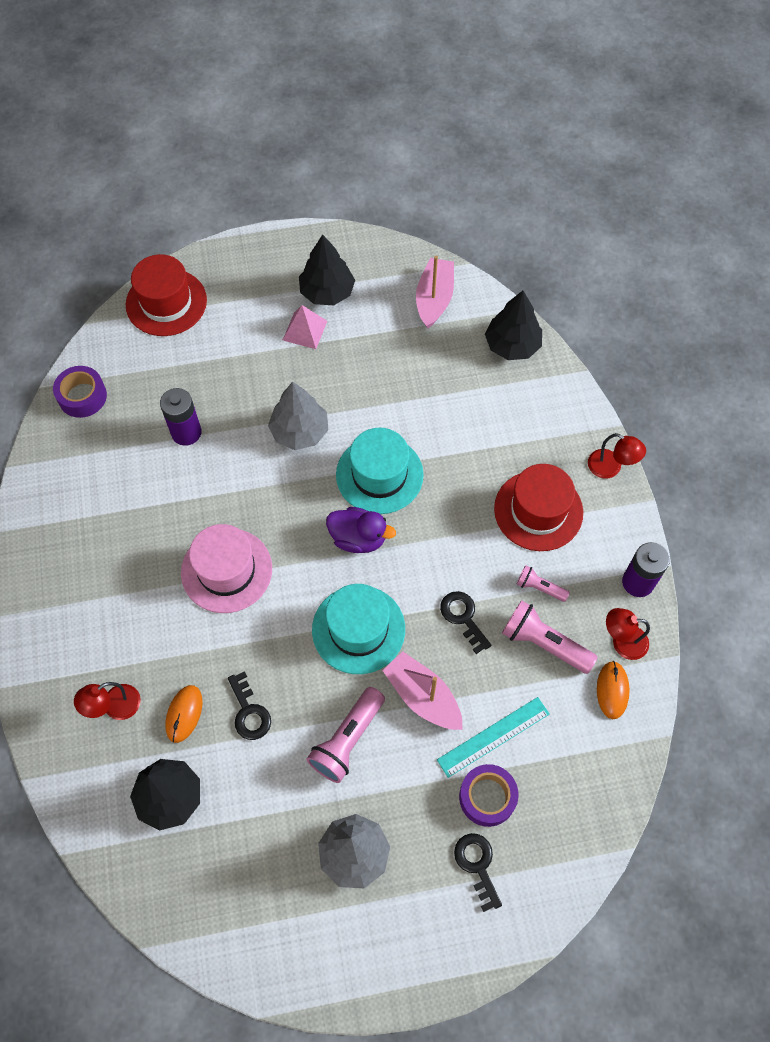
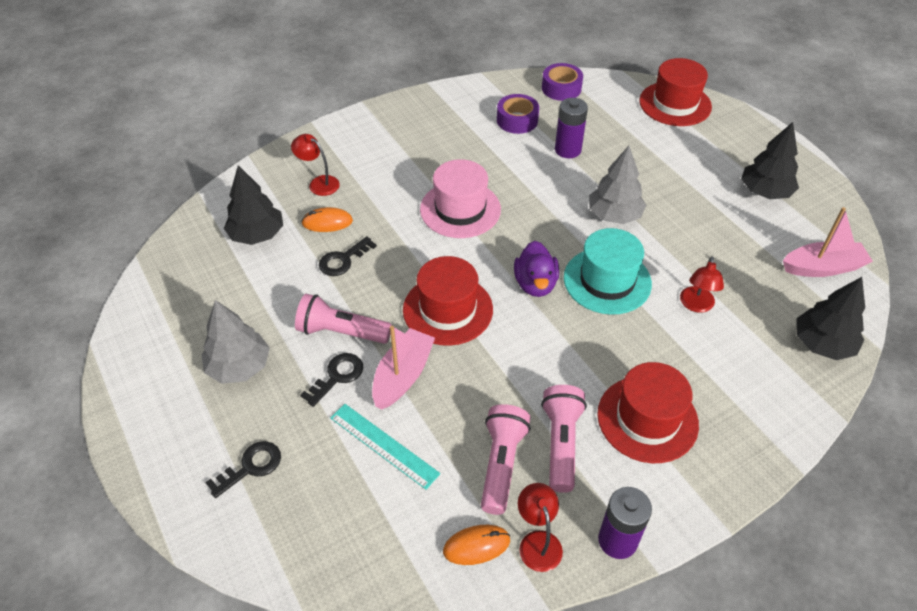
camera: 70 degrees right, 15 degrees down
pink pyramid [283,305,327,349] -> none
turquoise hat [312,584,405,674] -> red hat [403,256,493,346]
black key [440,591,491,654] -> black key moved to [300,353,363,407]
purple tape [459,764,518,827] -> purple tape moved to [497,94,539,134]
pink flashlight [517,565,570,602] -> pink flashlight [541,385,587,493], size x1.77
red lamp [588,433,646,479] -> red lamp moved to [680,256,724,313]

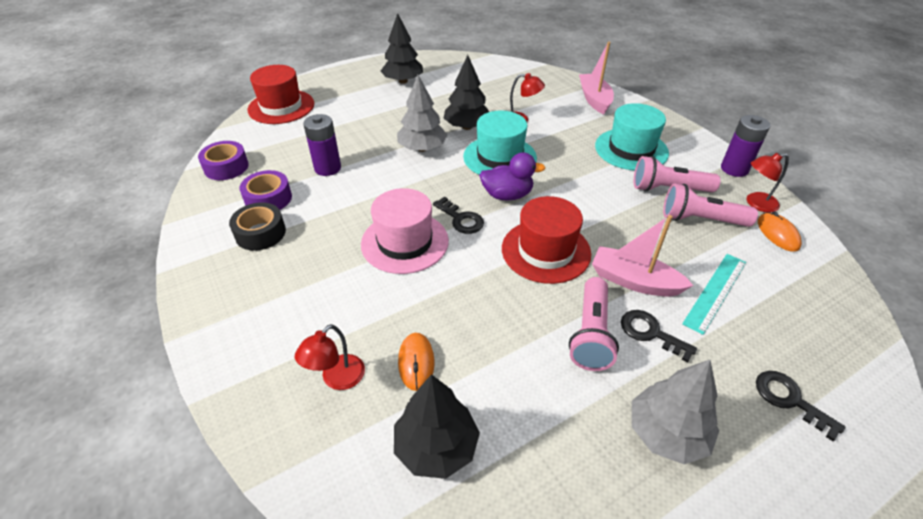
camera: 90 degrees left, 5 degrees down
black key [319,236,377,276] -> black key moved to [433,197,484,234]
red hat [597,362,699,463] -> turquoise hat [595,103,669,171]
pink boat [783,207,873,277] -> pink boat moved to [579,42,614,114]
black tree [796,277,865,360] -> black tree moved to [443,55,489,130]
none -> black tape [229,202,286,251]

